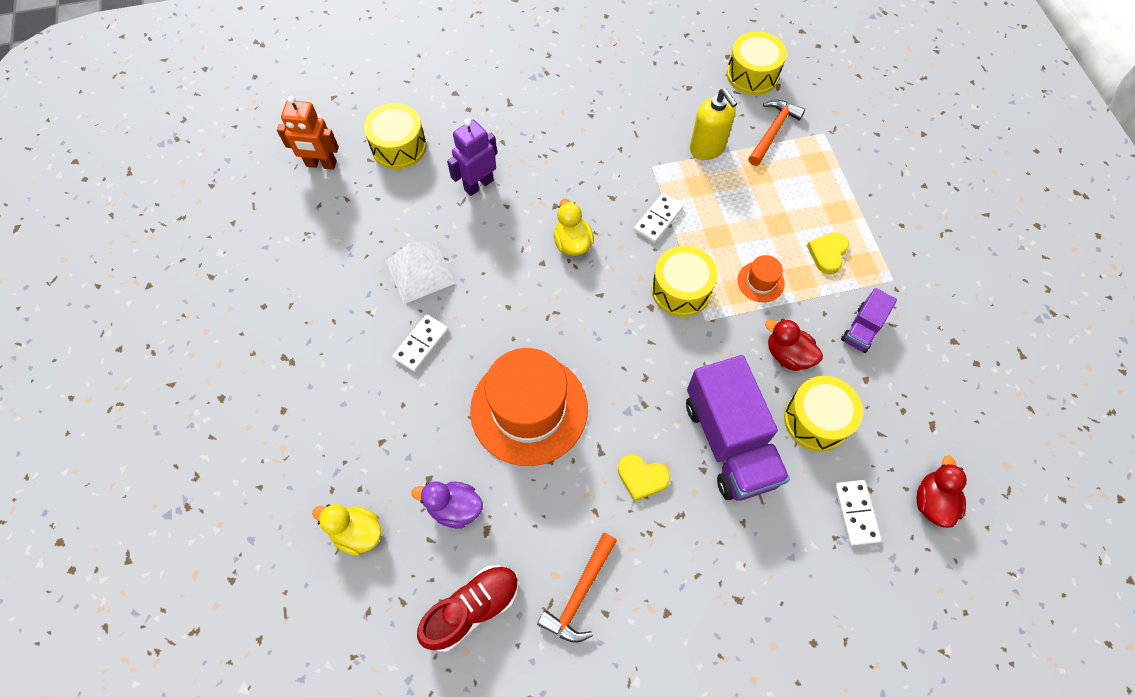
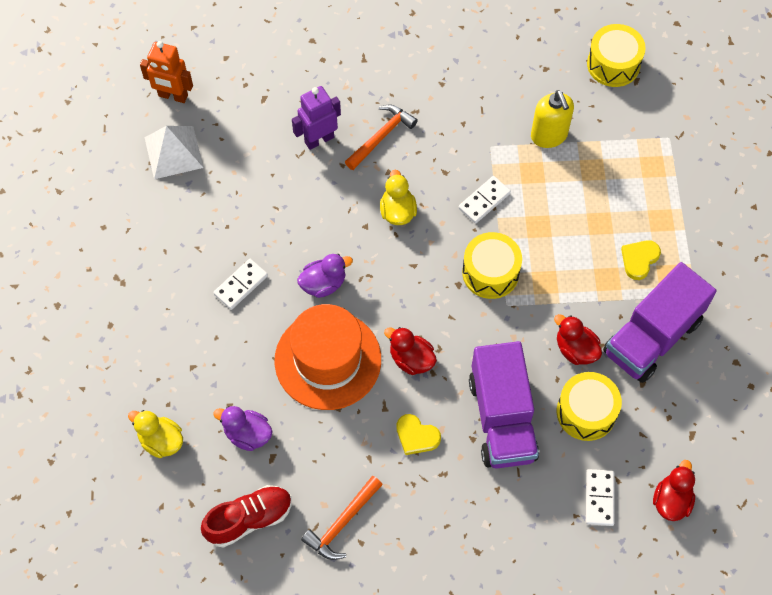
camera: 10 degrees right, 0 degrees up
yellow drum [364,103,426,169] -> none
white pyramid [386,241,456,304] -> white pyramid moved to [144,126,204,179]
orange hat [738,255,785,302] -> none
orange hammer [748,100,805,166] -> orange hammer moved to [345,105,418,170]
purple truck [841,288,897,353] -> purple truck [603,262,716,383], size x2.02
none -> purple duck [297,254,353,298]
none -> red duck [384,327,437,375]

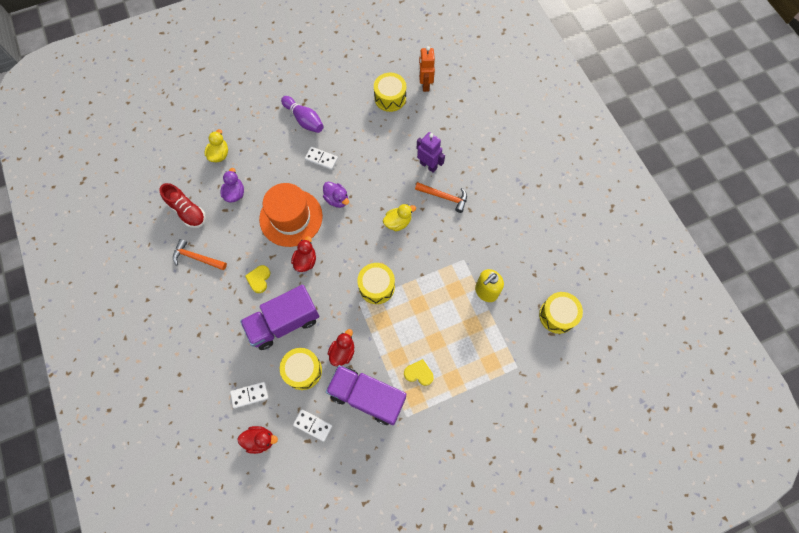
camera: 70 degrees right, 5 degrees up
white pyramid [144,126,204,179] -> yellow drum [374,73,406,112]
white domino [458,176,511,224] -> white domino moved to [293,409,332,442]
none -> purple bowling pin [281,96,324,133]

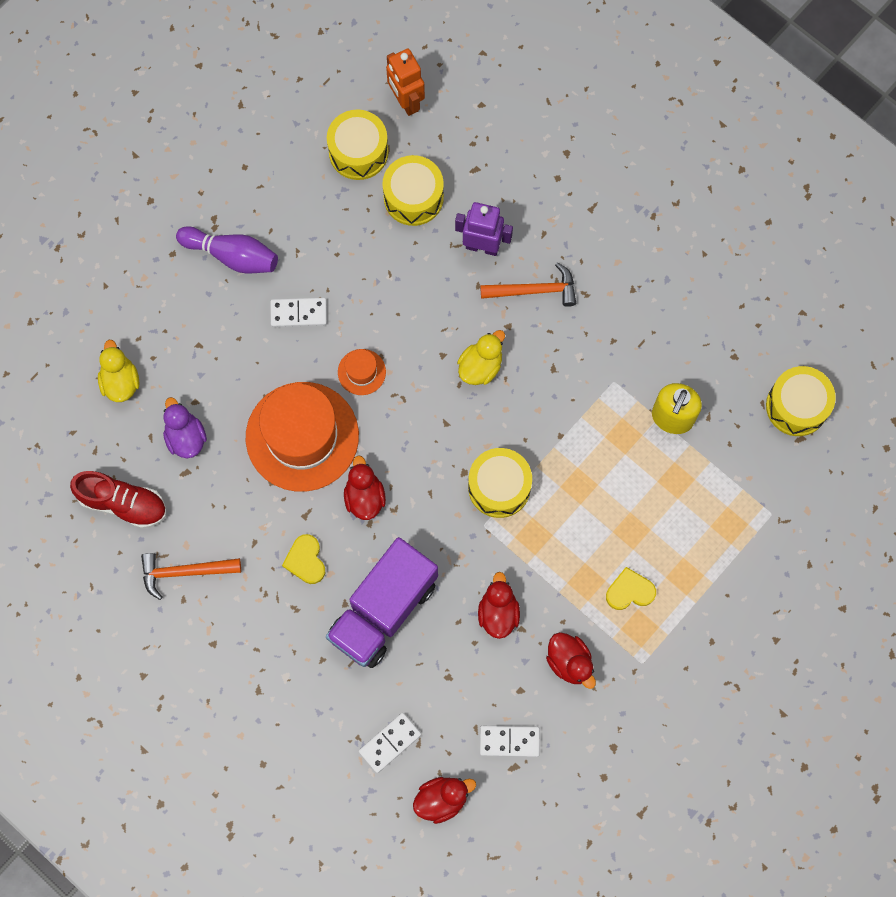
camera: 25 degrees left, 5 degrees up
yellow drum [280,348,322,390] -> yellow drum moved to [382,155,444,226]
purple duck [323,182,349,208] -> orange hat [338,349,386,395]
purple truck [326,365,406,425] -> red duck [546,632,596,689]

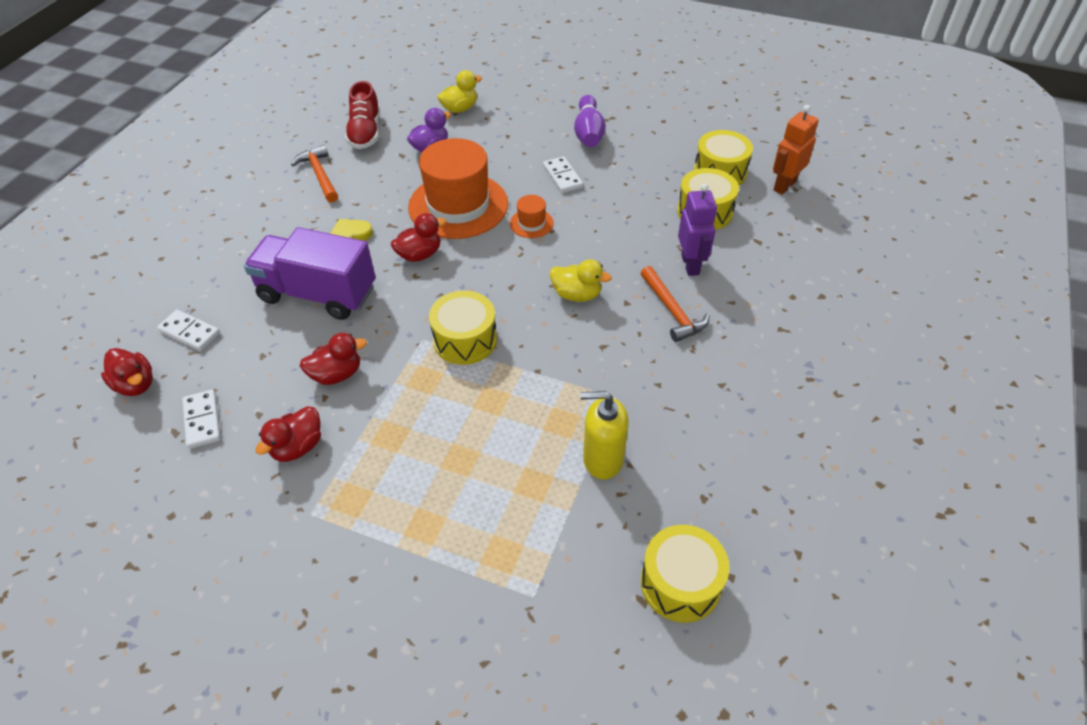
camera: 70 degrees right, 25 degrees down
yellow heart [606,567,656,610] -> none

